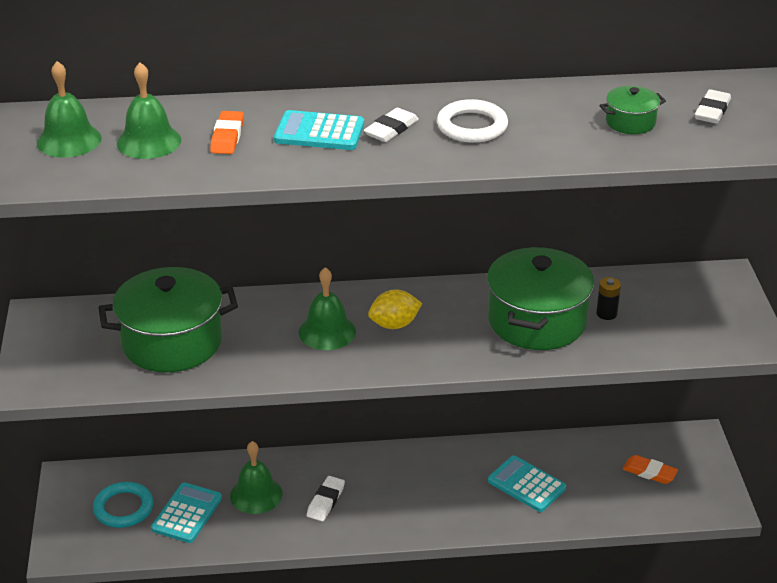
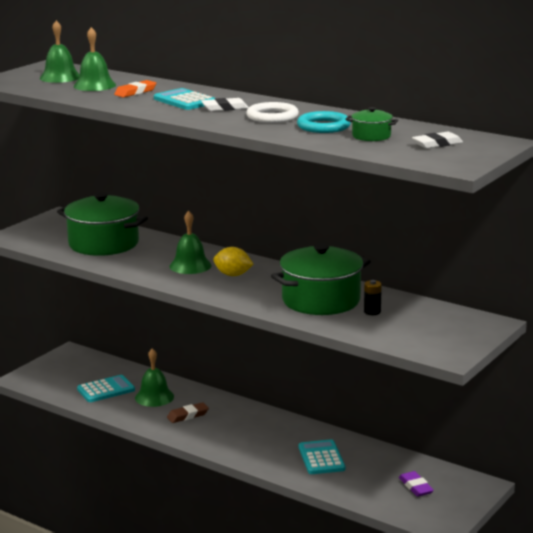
camera: 40 degrees right, 15 degrees down
turquoise ring [93,482,153,528] -> turquoise ring moved to [297,111,351,133]
white eraser [306,476,345,521] -> brown eraser [167,402,209,423]
orange eraser [623,455,678,484] -> purple eraser [399,471,434,497]

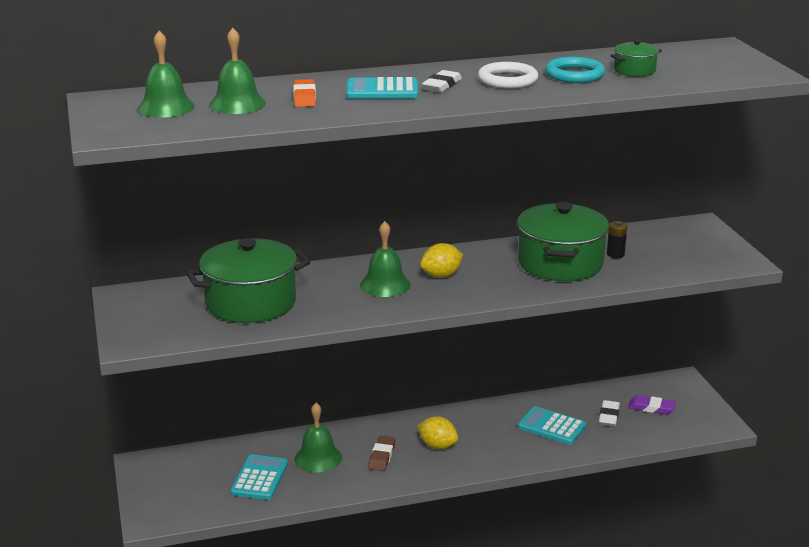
camera: 50 degrees left, 5 degrees up
white eraser [412,132,463,149] -> white eraser moved to [599,400,620,426]
none -> yellow lemon [417,416,458,449]

